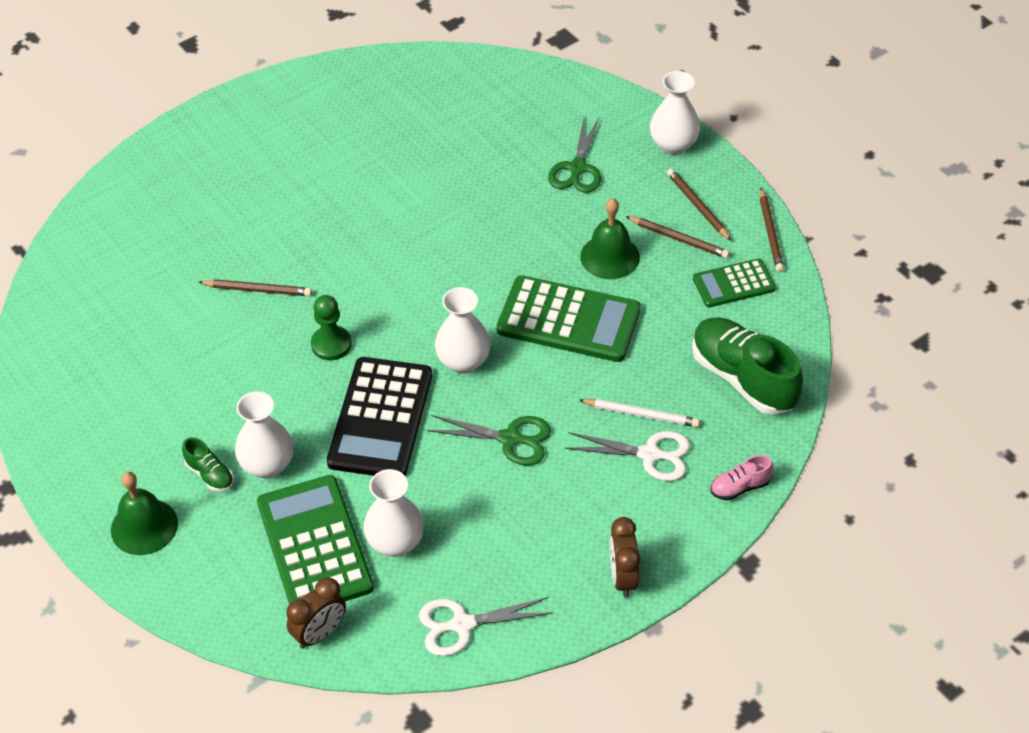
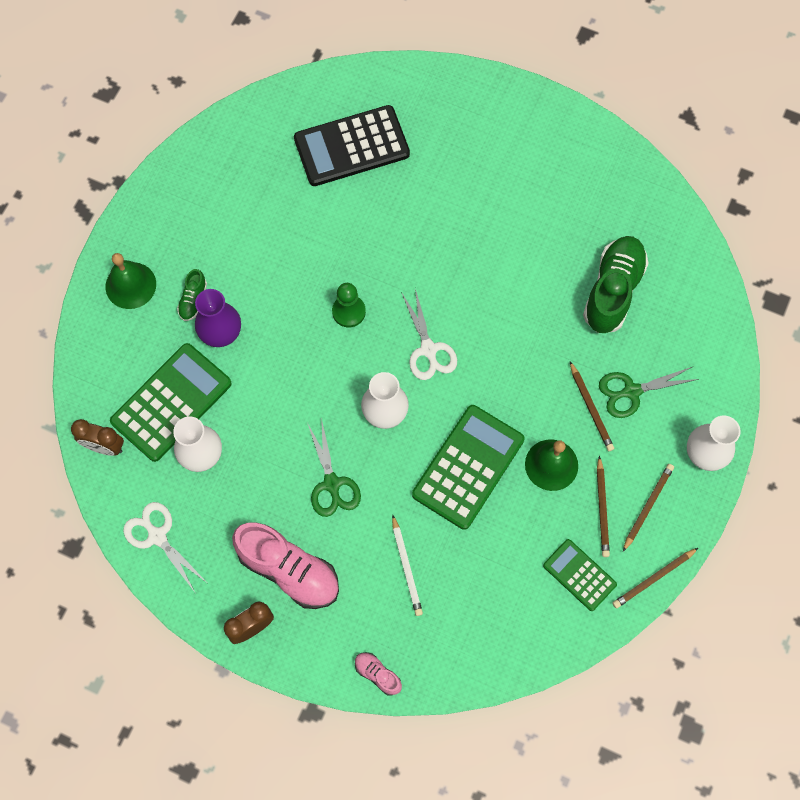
camera: 60 degrees right, 20 degrees up
brown pencil [198,279,312,296] -> brown pencil moved to [570,361,614,451]
white vase [235,391,293,478] -> purple vase [195,289,241,347]
black calculator [327,357,432,476] -> black calculator moved to [294,105,410,186]
green calculator [497,275,641,362] -> green calculator turned 135 degrees counterclockwise [412,405,524,530]
white scissors [565,431,690,481] -> white scissors moved to [401,289,457,380]
green shoe [692,317,803,415] -> green shoe moved to [583,236,649,333]
none -> pink shoe [232,522,339,609]

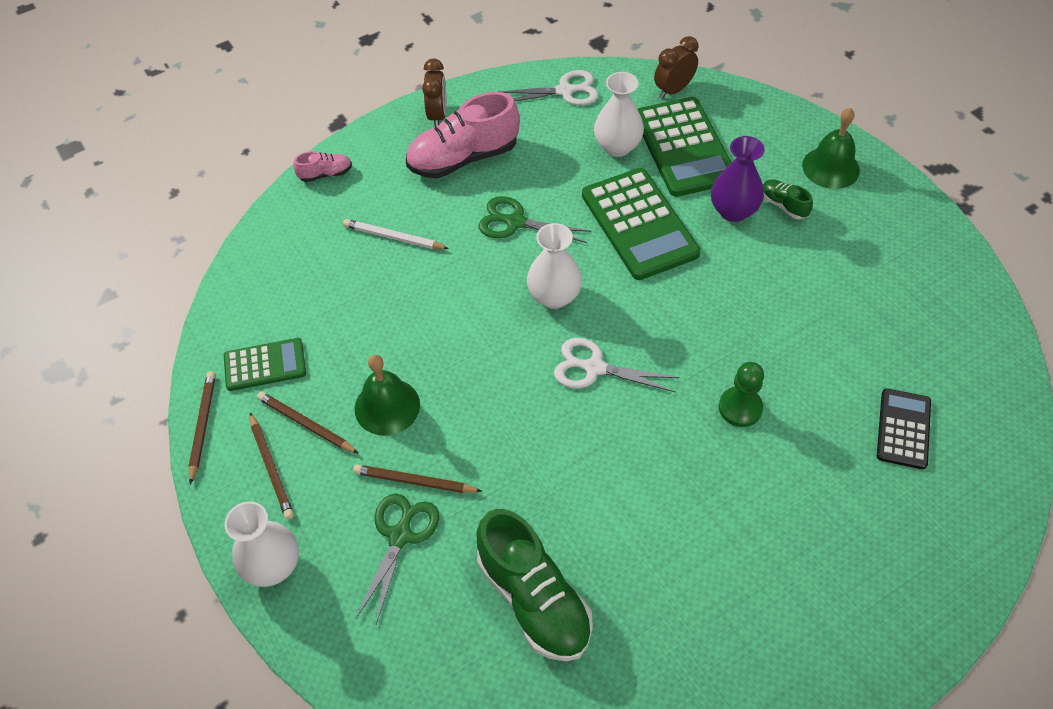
camera: 125 degrees right, 15 degrees down
black calculator [294,105,410,186] -> black calculator [877,388,931,469], size x0.57
green pawn [332,283,366,327] -> green pawn moved to [719,362,764,427]
green calculator [412,405,524,530] -> green calculator moved to [582,168,700,280]

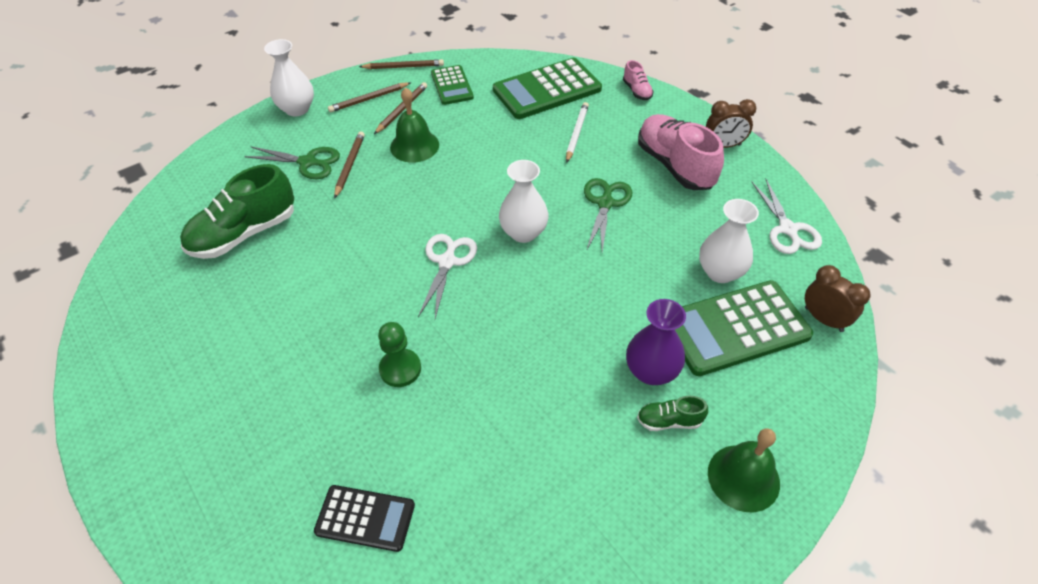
camera: 85 degrees right, 5 degrees down
green calculator [582,168,700,280] -> green calculator moved to [493,58,602,119]
green shoe [763,179,813,219] -> green shoe turned 135 degrees counterclockwise [637,396,708,431]

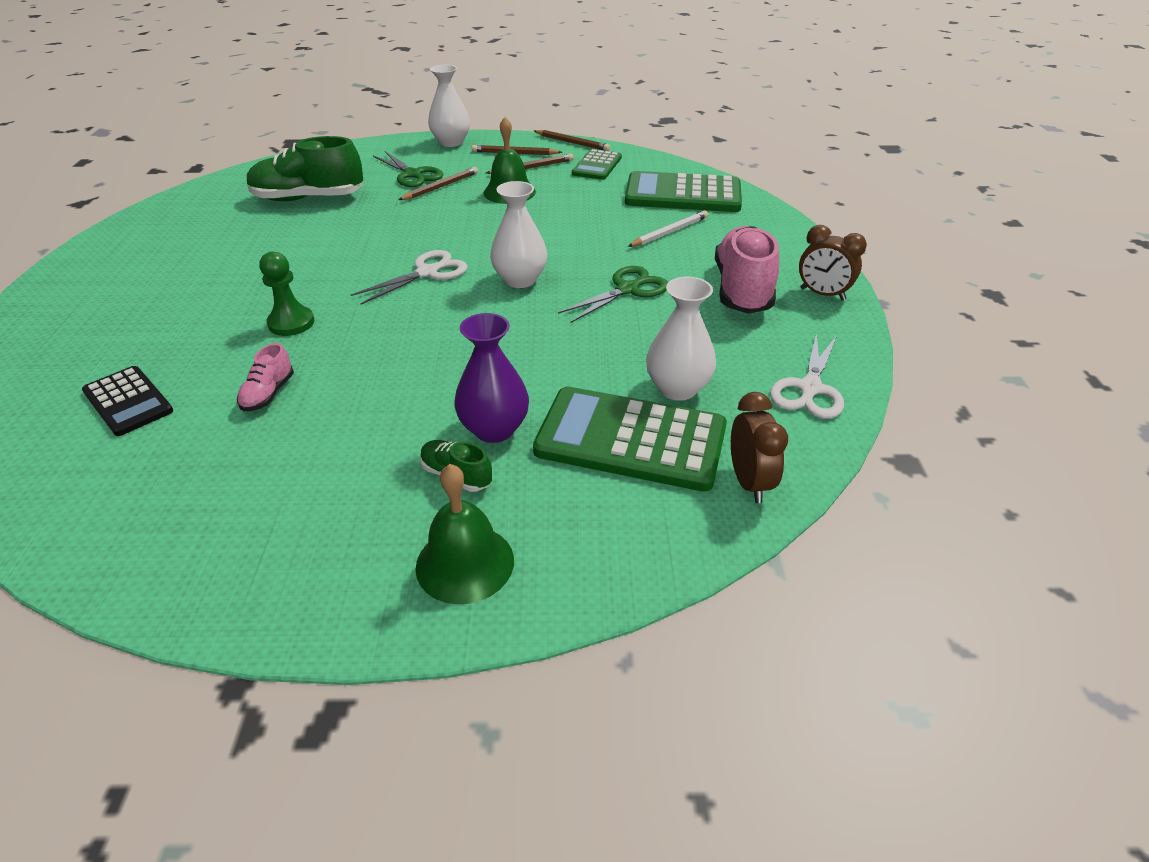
camera: 35 degrees right, 10 degrees down
pink shoe [623,60,654,100] -> pink shoe moved to [237,343,294,411]

